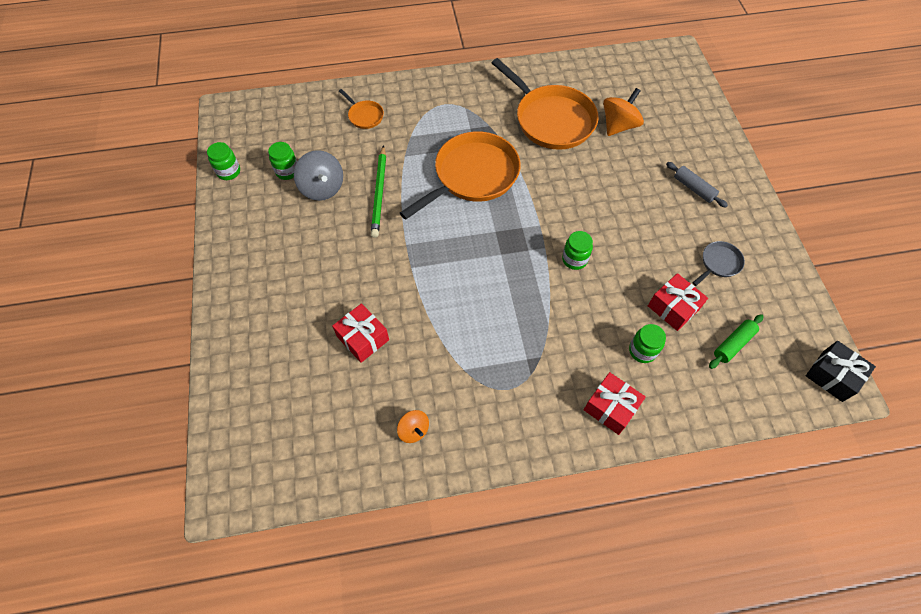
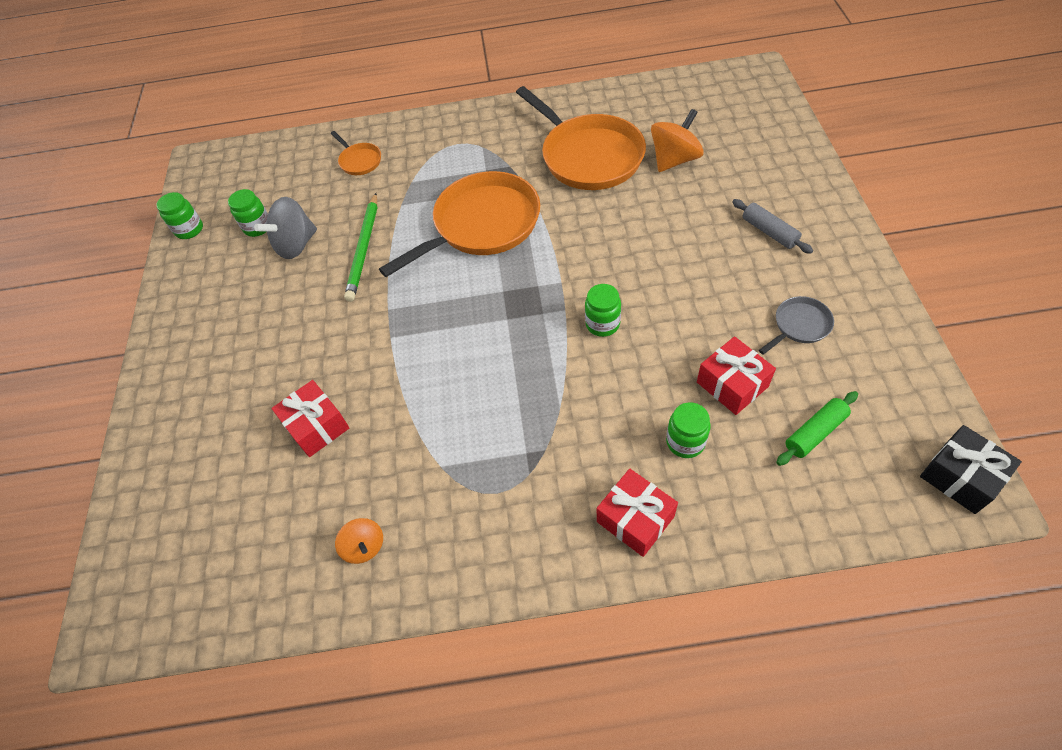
camera: 10 degrees right, 5 degrees down
grey spinning top [294,150,343,201] -> grey spinning top turned 75 degrees clockwise [254,197,317,259]

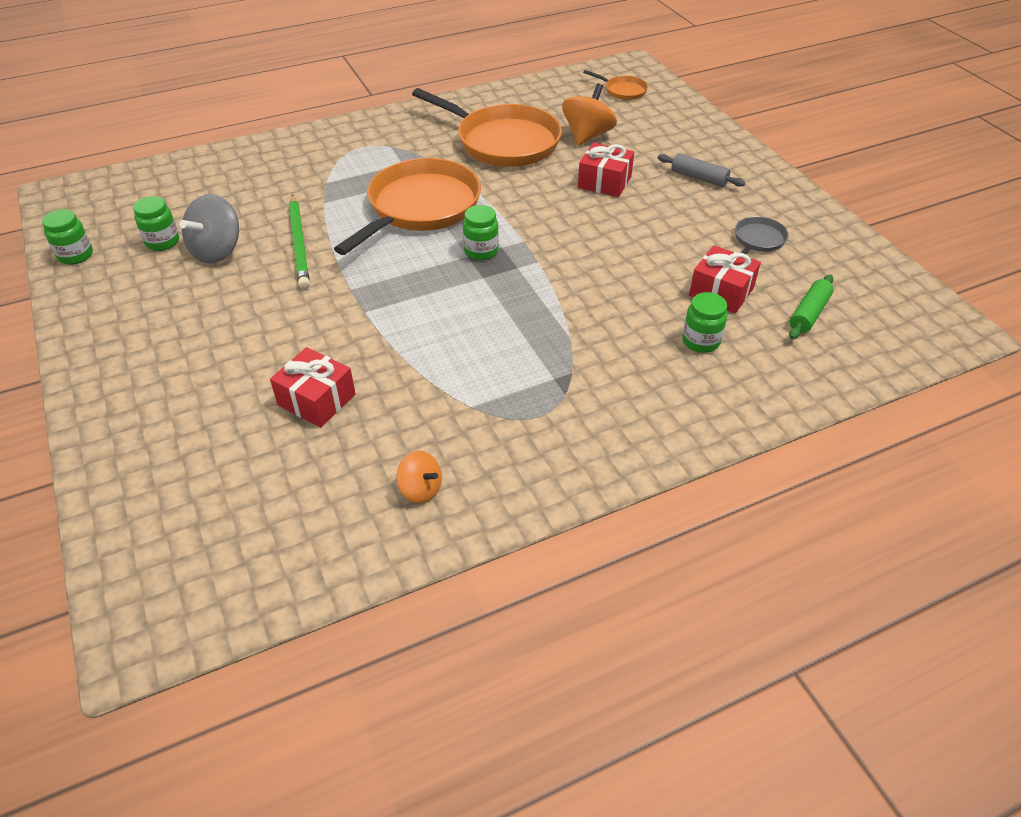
camera: 25 degrees left, 10 degrees down
orange pan [331,131,381,175] -> orange pan moved to [583,70,648,100]
green jar [585,284,621,337] -> green jar moved to [463,205,499,260]
red gift [597,469,678,557] -> red gift moved to [578,143,634,197]
black gift [920,425,1022,514] -> none

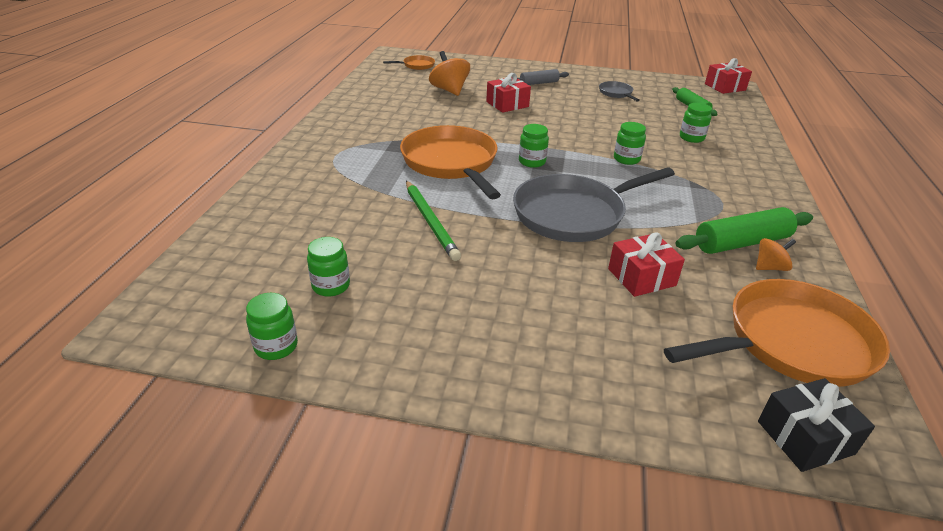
camera: 55 degrees left, 10 degrees down
grey spinning top [180,194,239,264] -> none
green pencil [289,194,310,289] -> green pencil turned 45 degrees clockwise [406,181,461,261]
orange pan [412,88,562,167] -> orange pan moved to [664,279,890,387]
red gift [689,245,761,313] -> red gift moved to [705,58,752,94]
none -> grey pan [513,167,675,242]
none -> green jar [614,122,646,165]
none -> green rolling pin [676,207,813,254]
none -> black gift [758,378,875,472]

